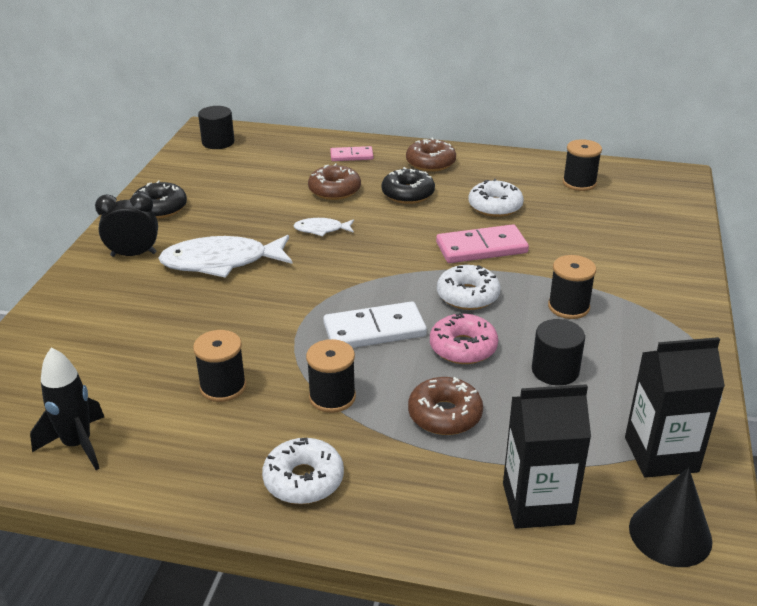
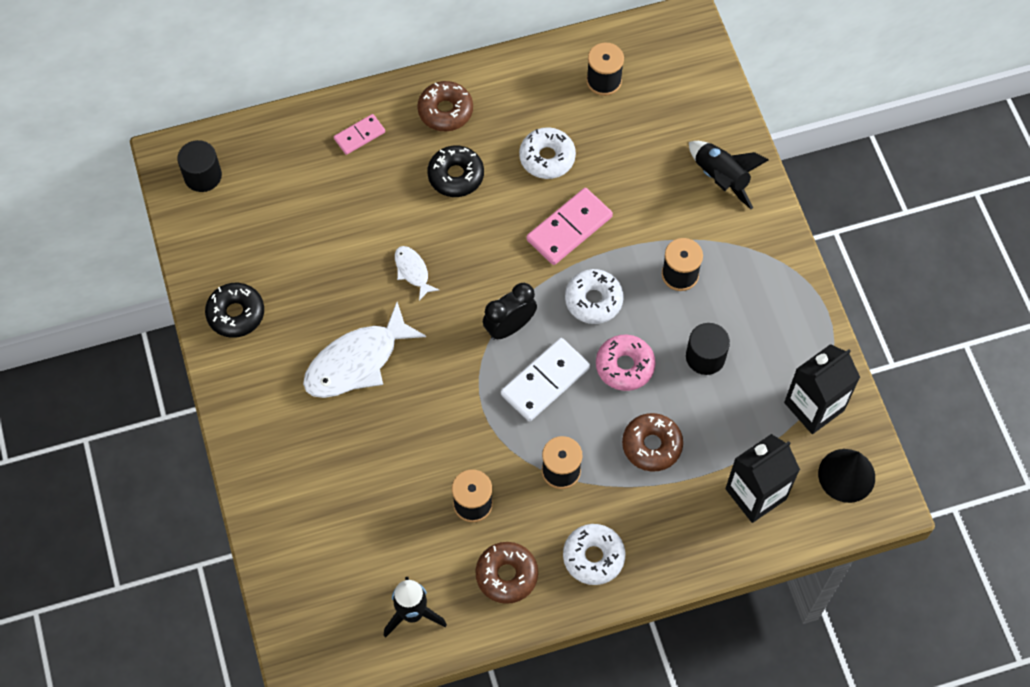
camera: 30 degrees left, 30 degrees up
black clock [95,192,158,257] -> black clock moved to [483,283,537,340]
white fish [293,218,354,236] -> white fish turned 90 degrees clockwise [395,246,439,301]
brown donut [308,163,361,200] -> brown donut moved to [475,542,538,604]
none -> black rocket [689,141,769,209]

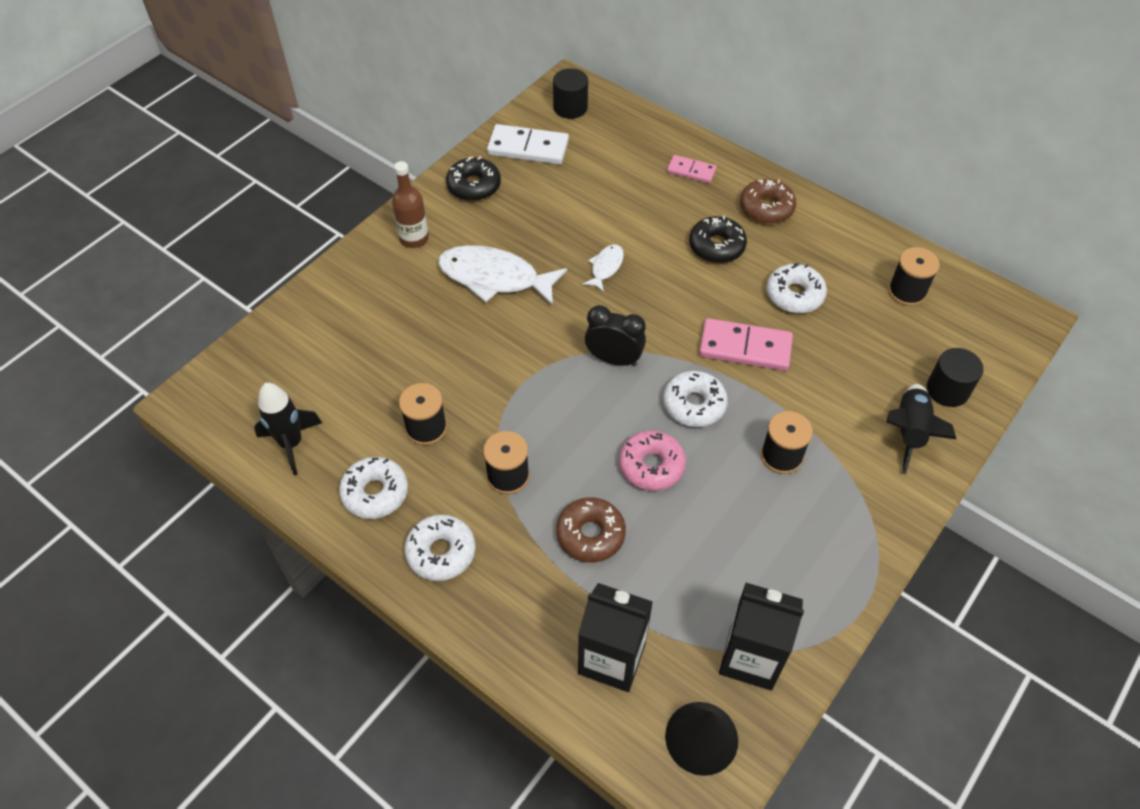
camera: 55 degrees right, 10 degrees down
brown donut [475,542,538,604] -> white donut [339,457,408,519]
white domino [501,338,590,421] -> white domino moved to [487,124,569,165]
black cylinder [686,323,730,375] -> black cylinder moved to [927,348,983,407]
none -> brown bottle [392,161,429,248]

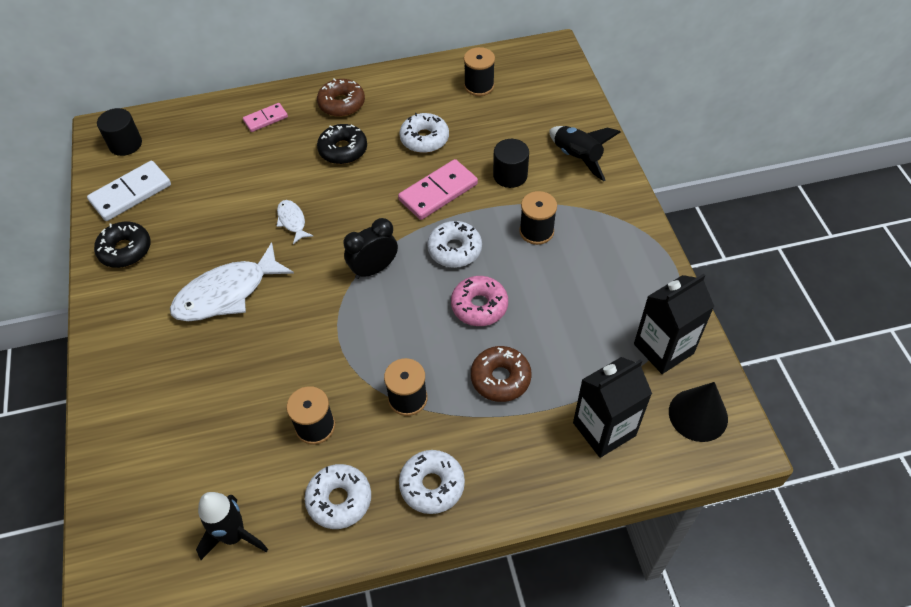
camera: 50 degrees left, 0 degrees up
brown bottle [392,161,429,248] -> none
black cylinder [927,348,983,407] -> black cylinder moved to [493,139,529,188]

